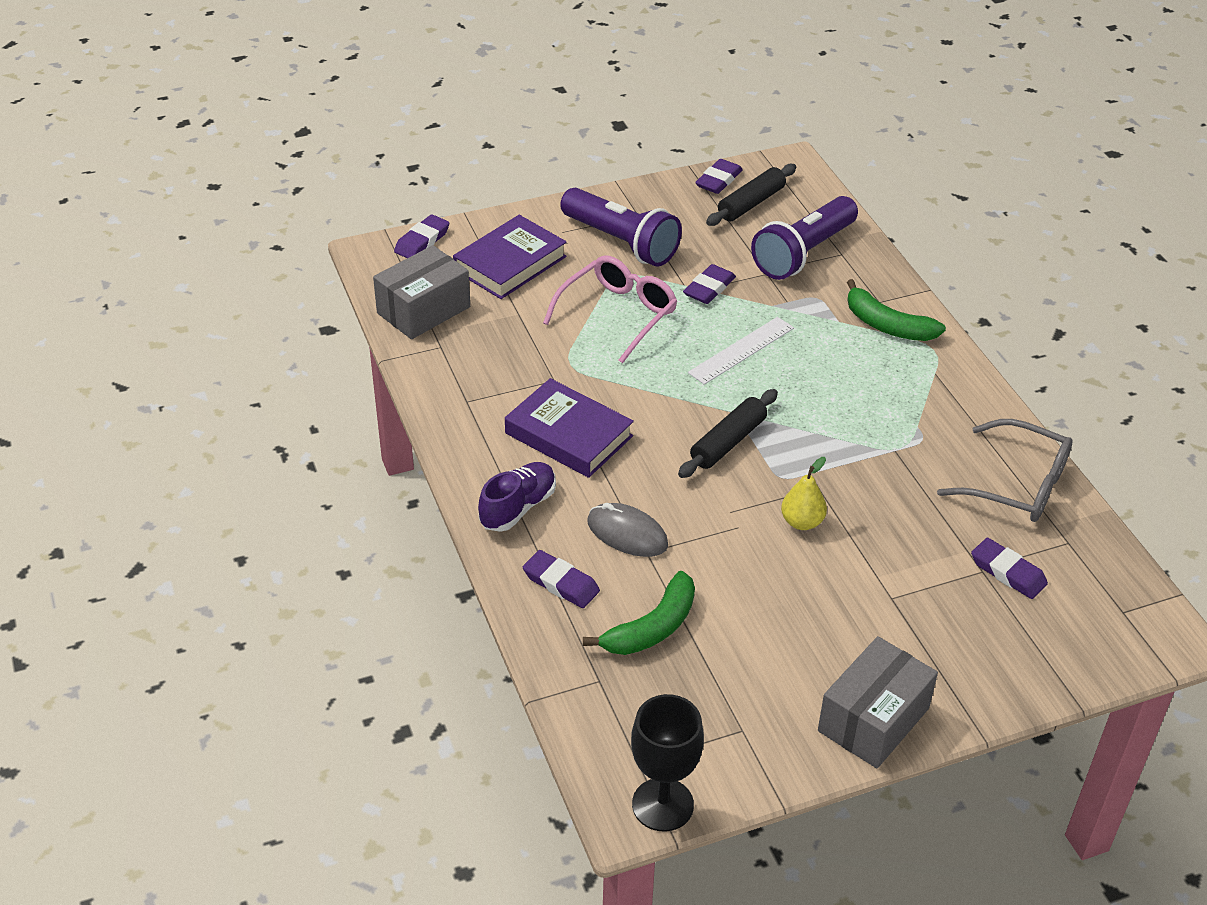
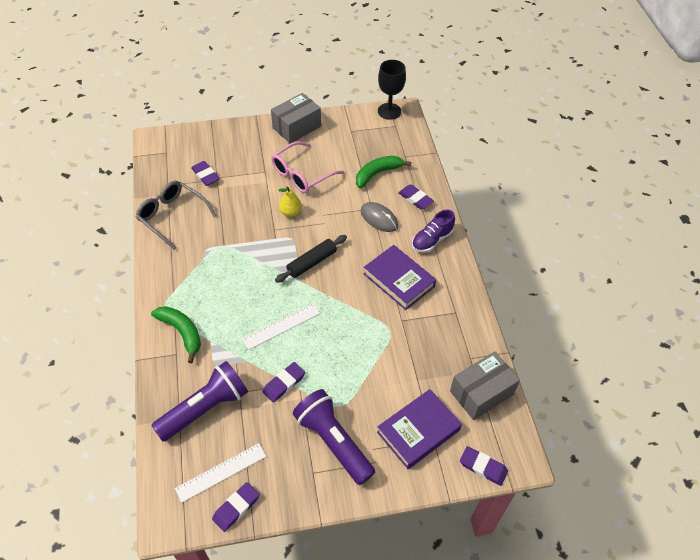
camera: 170 degrees left, 10 degrees up
purple eraser [394,214,449,258] -> purple eraser turned 75 degrees clockwise [460,446,508,486]
pink glasses [543,256,678,364] -> pink glasses moved to [271,141,344,193]
black rolling pin [706,164,796,226] -> white ruler [175,443,266,503]

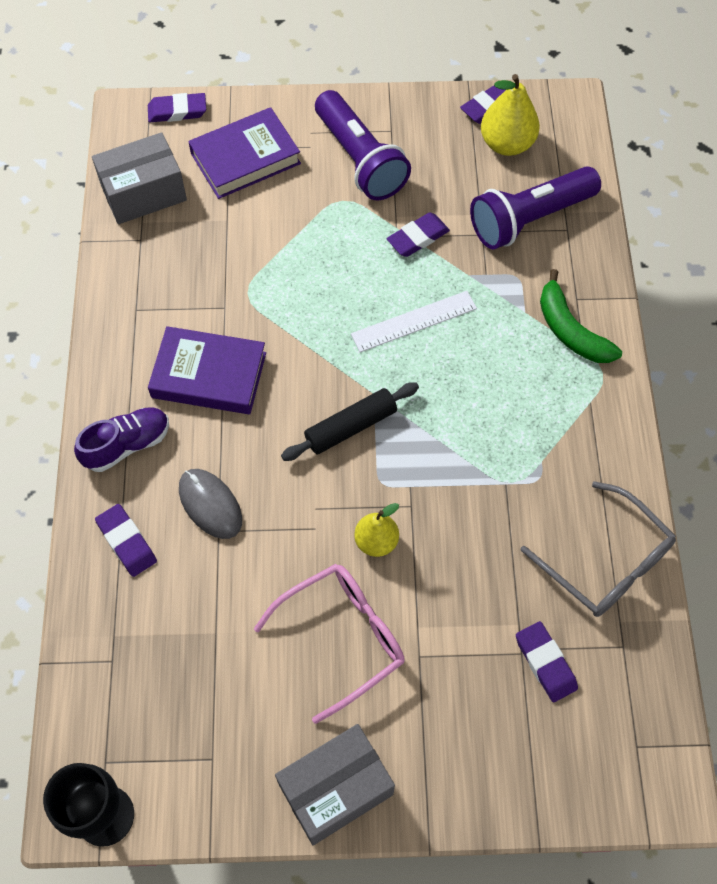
camera: 170 degrees left, 10 degrees up
white ruler [175,443,266,503] -> yellow pear [481,74,540,156]
green banana [356,156,411,188] -> none
purple book [364,245,436,310] -> purple book turned 45 degrees counterclockwise [148,326,266,414]
purple eraser [460,446,508,486] -> purple eraser turned 45 degrees counterclockwise [148,93,206,122]

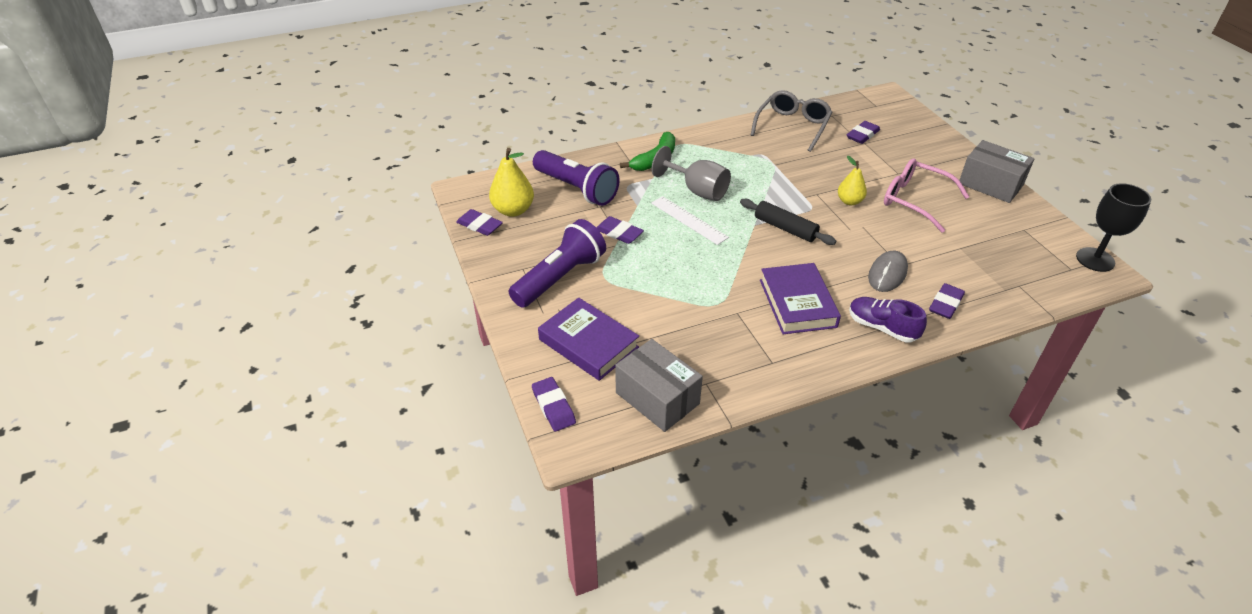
camera: 110 degrees left, 20 degrees down
none -> grey goblet [652,146,731,201]

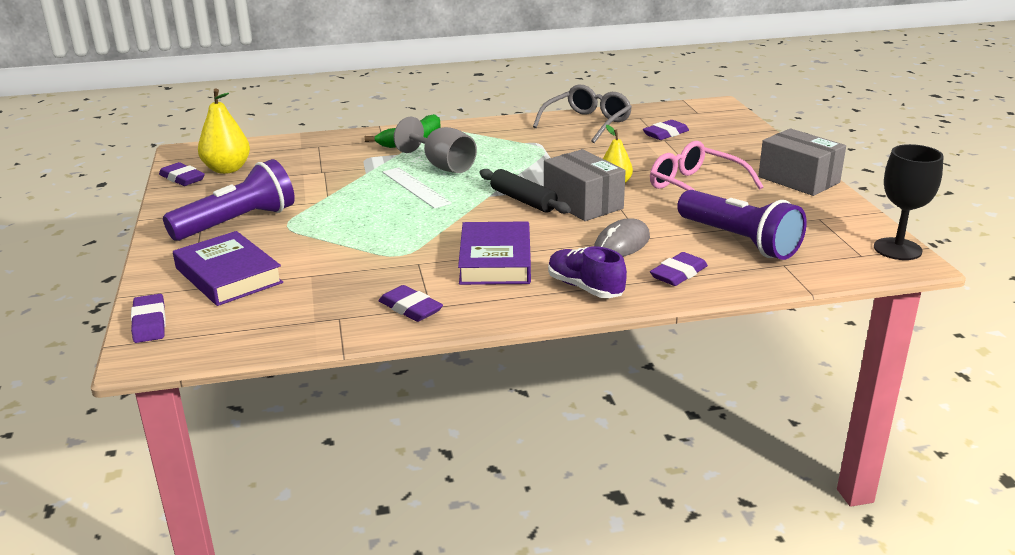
camera: 10 degrees right, 15 degrees down
purple flashlight [533,150,620,206] -> purple flashlight moved to [677,190,807,260]
purple eraser [596,216,644,244] -> purple eraser moved to [379,285,443,322]
grey box [615,339,703,432] -> grey box moved to [544,149,626,221]

